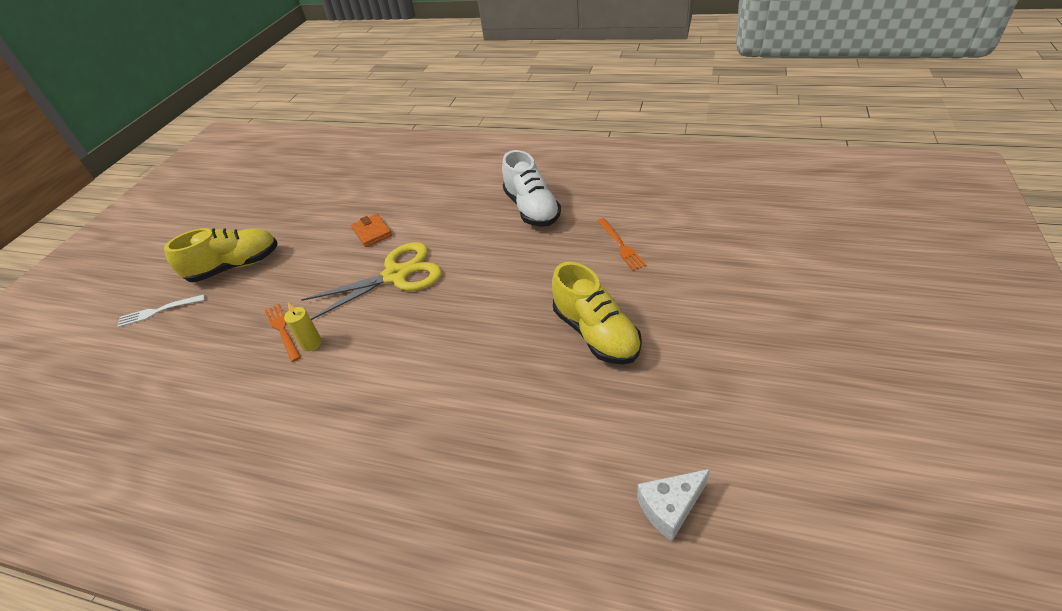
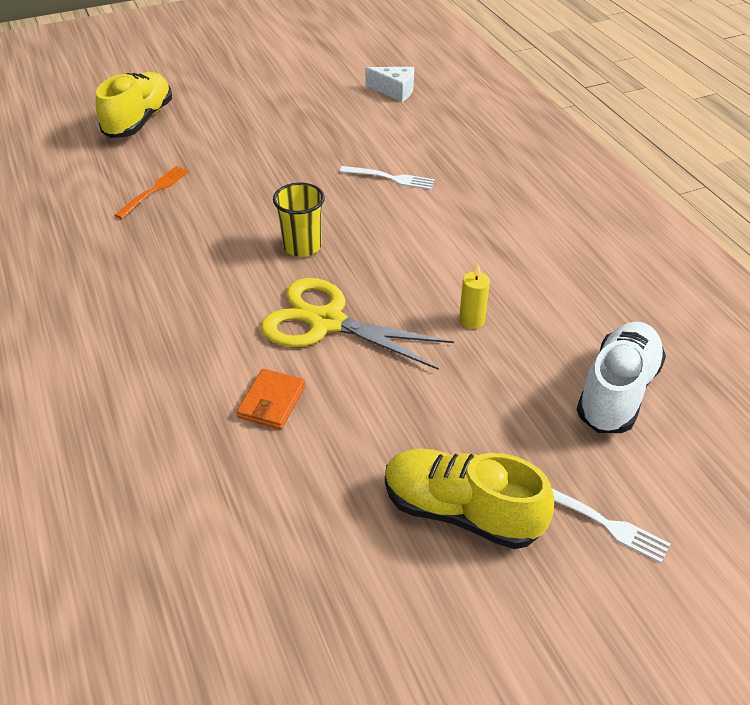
camera: 135 degrees left, 0 degrees up
orange fork [265,304,301,362] -> none
white shoe [502,150,561,227] -> white shoe moved to [576,321,666,433]
yellow shoe [552,262,642,365] -> yellow shoe moved to [96,72,172,138]
none -> yellow cup [273,183,325,257]
none -> white fork [340,166,435,190]

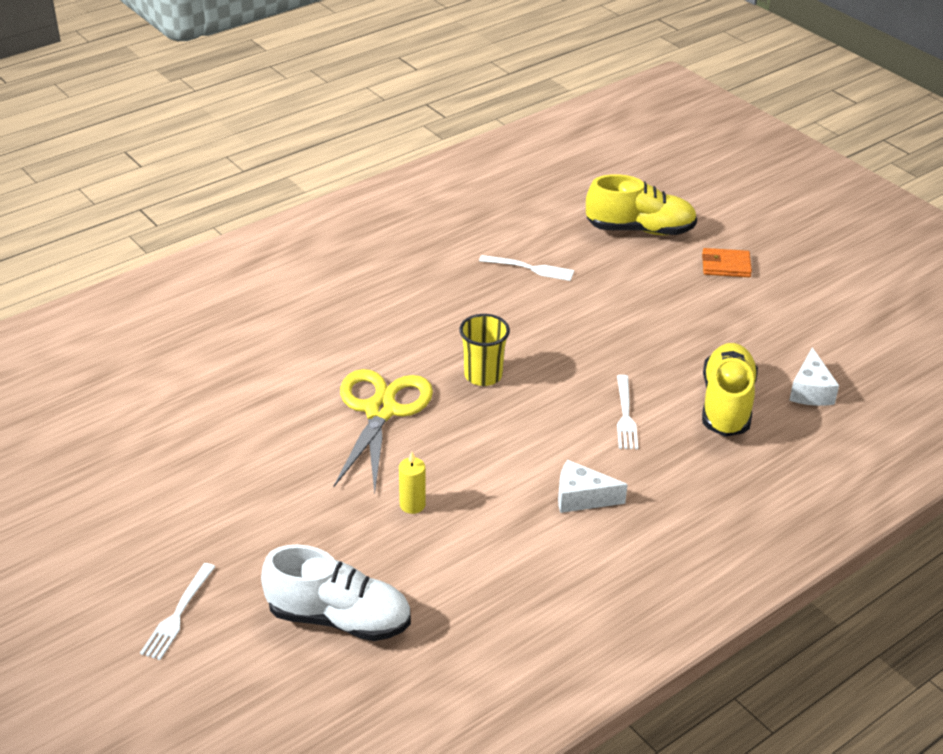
camera: 75 degrees right, 5 degrees down
orange fork [115,166,189,219] -> white fork [479,255,574,281]
orange wallet [237,369,305,429] -> orange wallet moved to [702,248,752,277]
yellow shoe [385,449,554,549] -> yellow shoe moved to [702,343,758,437]
none -> white cheese [558,460,628,513]

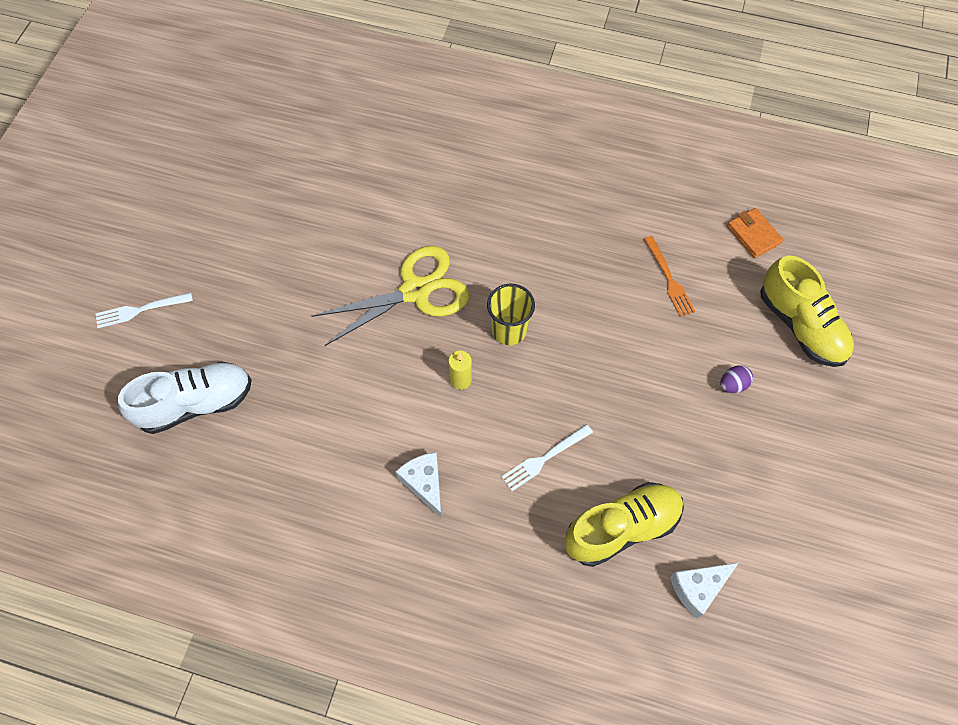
camera: 55 degrees right, 25 degrees up
white shoe [261,545,411,641] -> white shoe turned 90 degrees counterclockwise [118,362,252,434]
yellow candle [399,451,426,514] -> yellow candle moved to [448,350,472,390]
white fork [479,255,574,281] -> orange fork [644,236,695,317]
orange wallet [702,248,752,277] -> orange wallet moved to [727,208,784,258]
none -> purple egg [720,365,753,393]

